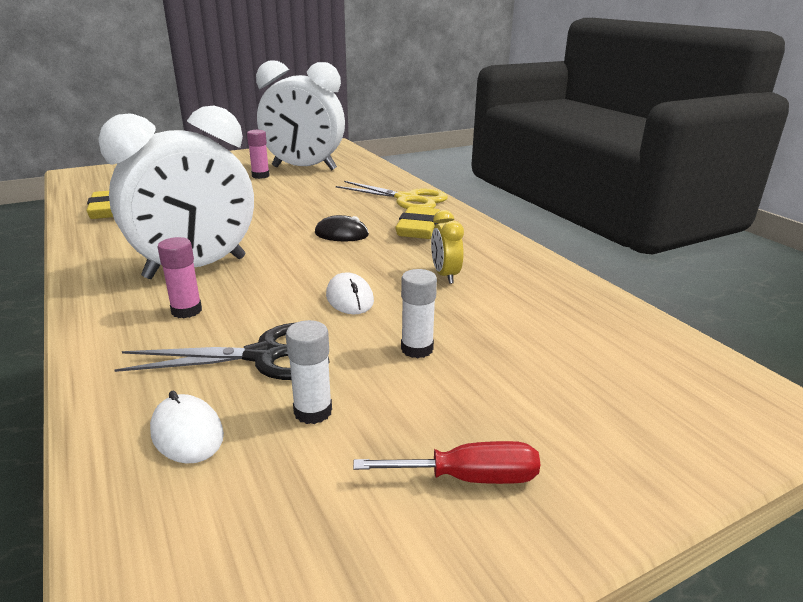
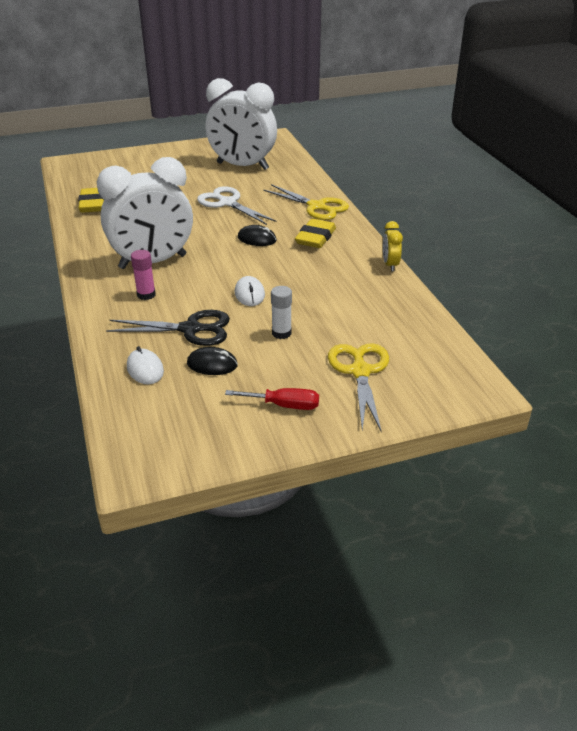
camera: 10 degrees right, 10 degrees up
pink glue stick [247,130,270,179] -> none
white glue stick [286,320,332,424] -> black mouse [187,347,238,375]
yellow clock [431,210,464,284] -> yellow clock moved to [383,221,403,271]
none -> white scissors [197,186,276,225]
none -> yellow scissors [328,343,389,433]

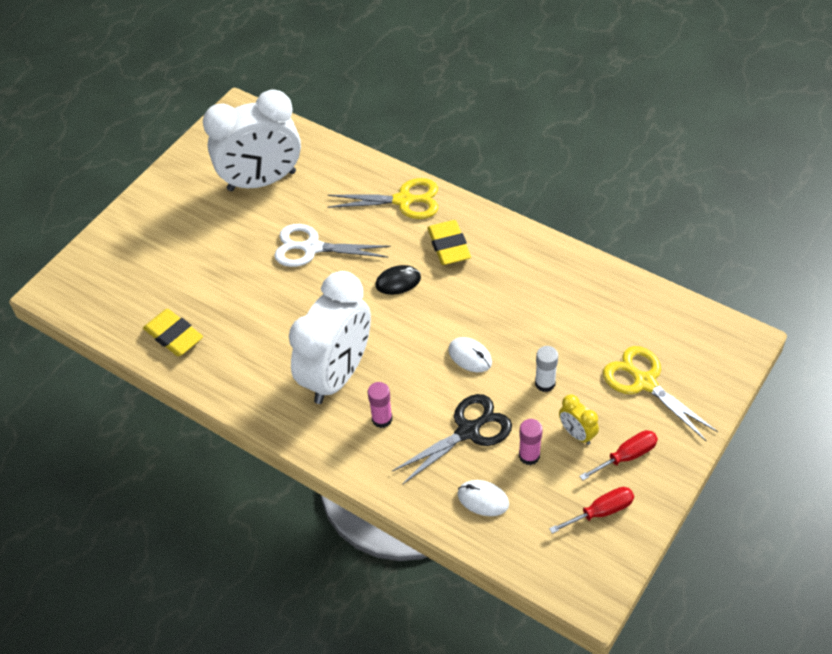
camera: 35 degrees left, 15 degrees up
black mouse [187,347,238,375] -> pink glue stick [519,419,543,465]
yellow clock [383,221,403,271] -> yellow clock moved to [559,394,599,445]
none -> red screwdriver [549,487,634,534]

